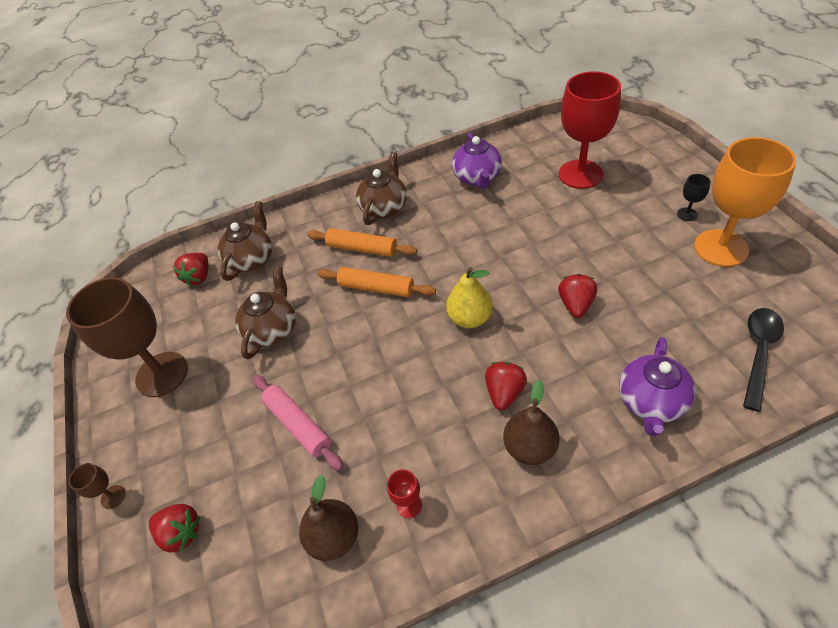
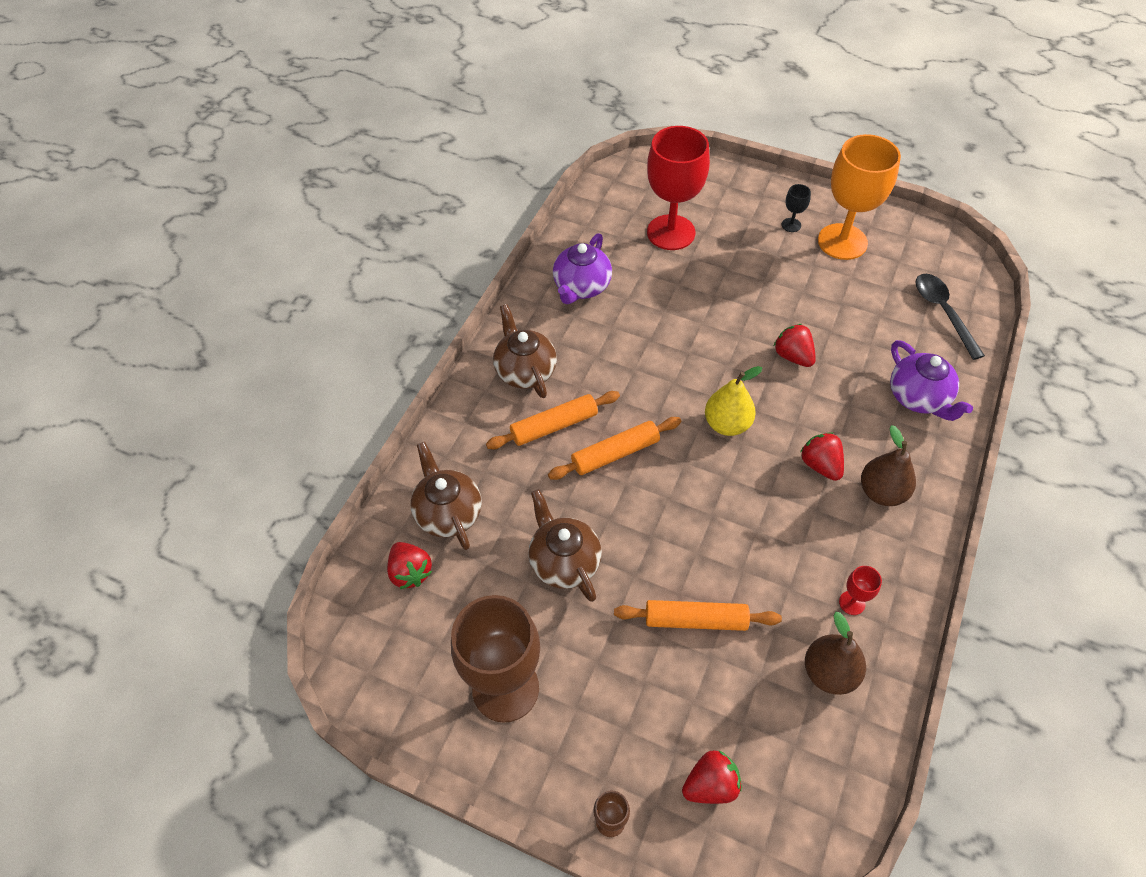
camera: 50 degrees left, 5 degrees up
pink rolling pin [252,375,343,471] -> orange rolling pin [614,600,782,631]
purple teapot [452,133,502,189] -> purple teapot turned 75 degrees clockwise [553,233,612,304]

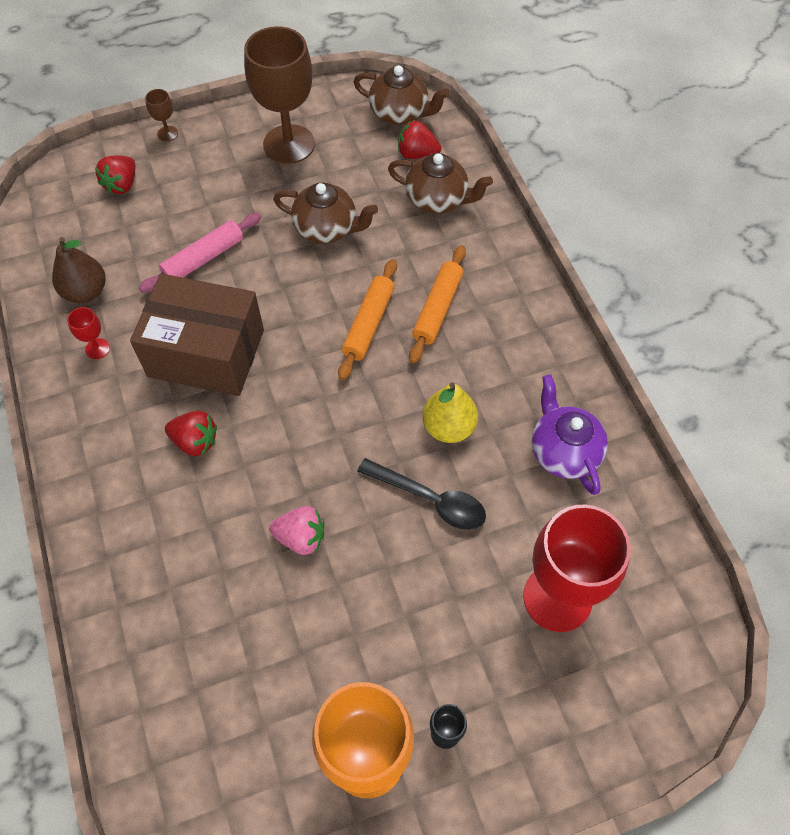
camera: 135 degrees right, 5 degrees up
brown teapot [493,304,557,398] -> brown teapot moved to [354,65,449,125]
orange rolling pin [614,600,782,631] -> pink rolling pin [139,213,261,293]
yellow pear [705,366,762,436] -> yellow pear moved to [422,382,478,443]
red strawberry [774,324,816,367] -> pink strawberry [269,506,324,555]
brown pear [861,425,916,506] -> none
purple teapot [890,340,973,421] -> none
black spoon [915,274,985,360] -> black spoon moved to [357,458,486,530]
none -> brown box [130,274,264,396]

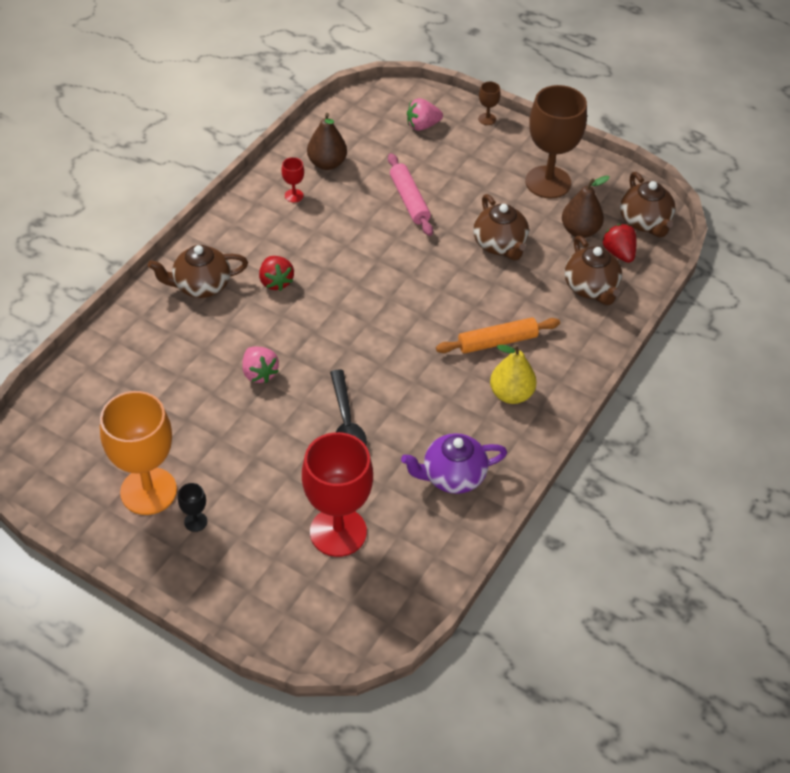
camera: 50 degrees right, 10 degrees down
red strawberry [95,155,135,194] -> pink strawberry [407,98,443,131]
brown box [130,274,264,396] -> none
pink rolling pin [139,213,261,293] -> pink rolling pin turned 60 degrees clockwise [388,153,433,236]
orange rolling pin [338,259,397,381] -> none
yellow pear [422,382,478,443] -> yellow pear moved to [490,344,537,404]
purple teapot [532,375,608,495] -> purple teapot turned 135 degrees counterclockwise [401,433,507,494]
none -> brown teapot [148,245,248,298]
none -> brown pear [562,176,610,238]

